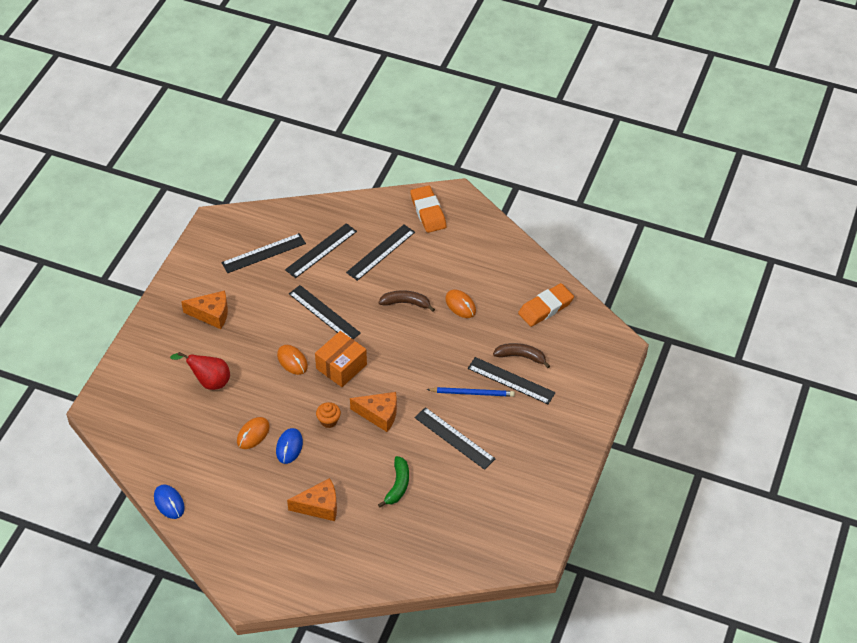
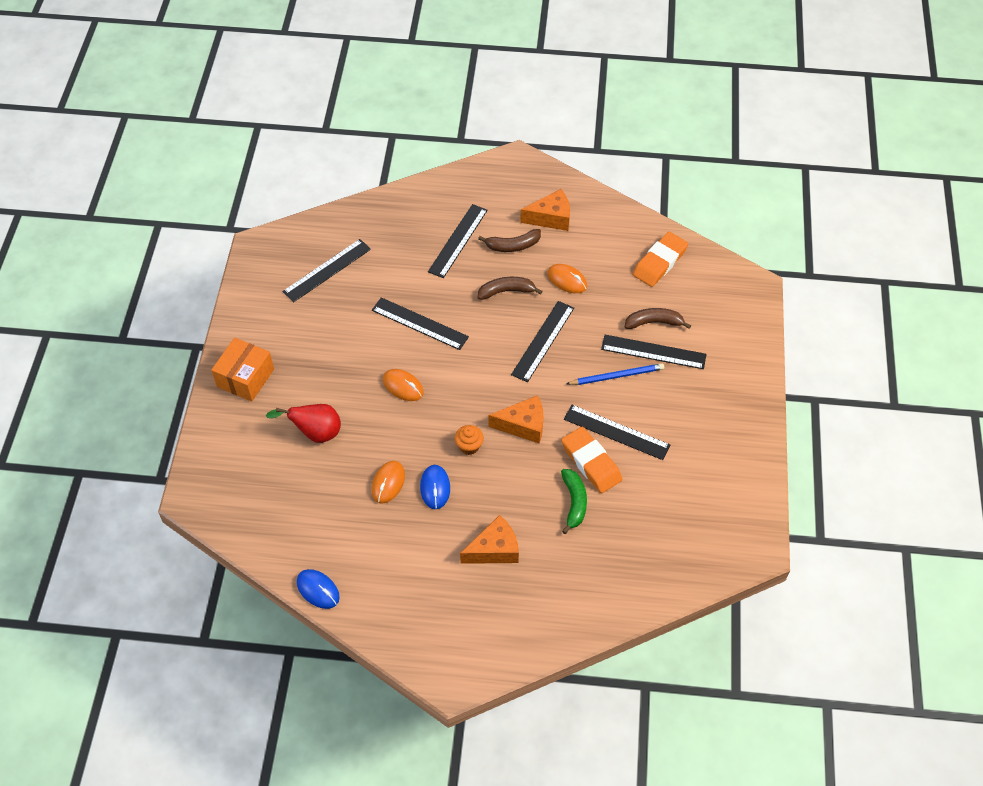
camera: 15 degrees left, 5 degrees up
orange cheese [181,290,228,329] -> orange cheese moved to [520,189,570,231]
black ruler [285,223,357,278] -> black ruler moved to [511,301,574,382]
orange box [315,331,367,387] -> orange box moved to [211,338,274,402]
orange eraser [410,185,447,233] -> orange eraser moved to [561,427,622,493]
none -> brown banana [478,229,541,252]

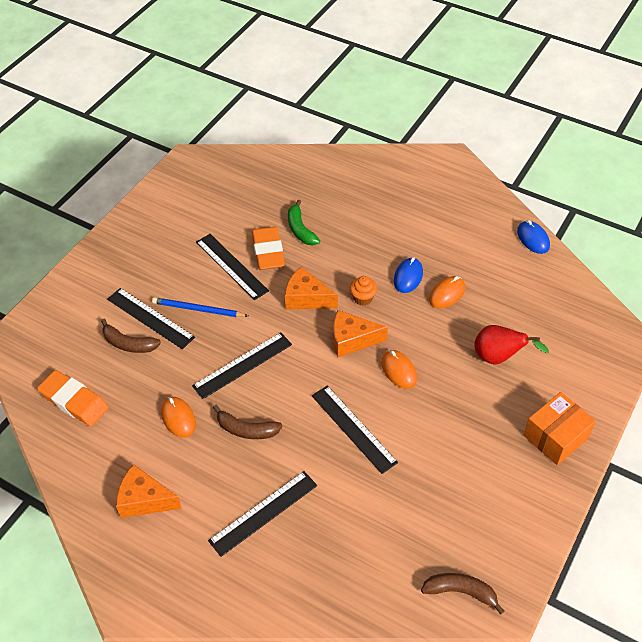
camera: 155 degrees left, 5 degrees down
black ruler [282,239,371,302] -> none
orange cheese [460,515,519,564] -> orange cheese moved to [333,310,388,357]
brown banana [478,229,541,252] -> brown banana moved to [421,573,504,614]
green banana [561,469,587,534] -> green banana turned 45 degrees counterclockwise [288,200,320,245]
orange eraser [633,232,688,287] -> orange eraser turned 60 degrees clockwise [37,370,109,426]

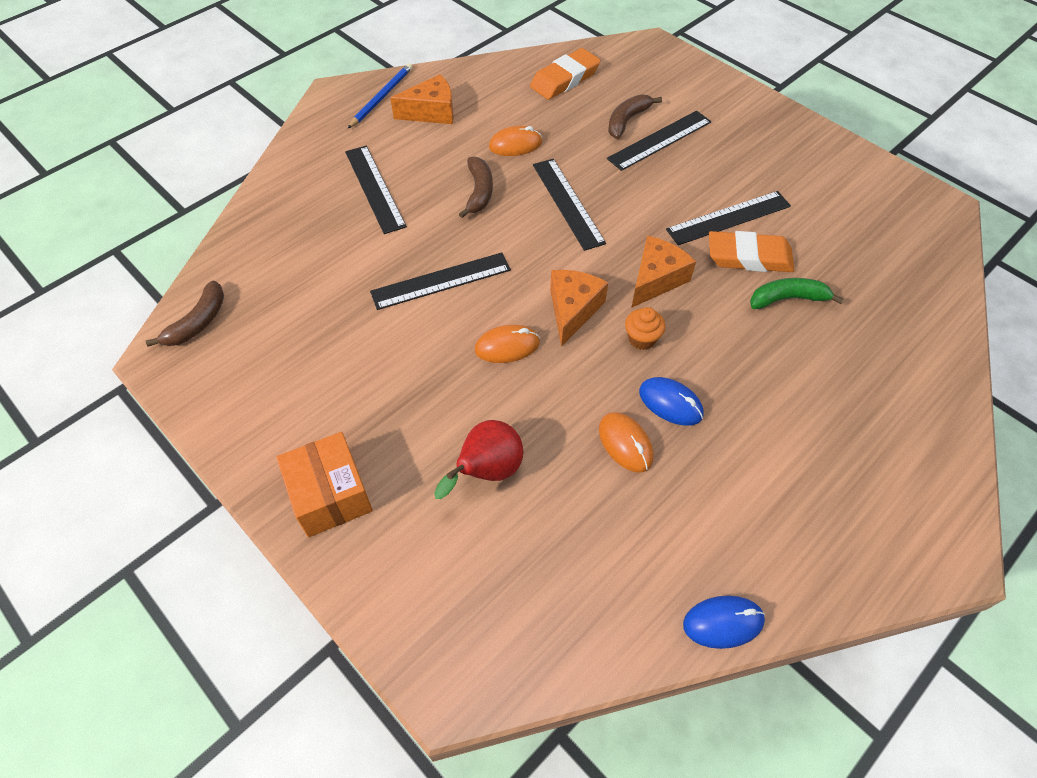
camera: 105 degrees right, 5 degrees up
orange cheese [116,464,182,518] -> orange cheese turned 45 degrees clockwise [390,74,454,124]
blue pencil [152,297,248,317] -> blue pencil moved to [348,63,412,128]
brown banana [213,405,282,439] -> brown banana turned 150 degrees clockwise [459,157,493,218]

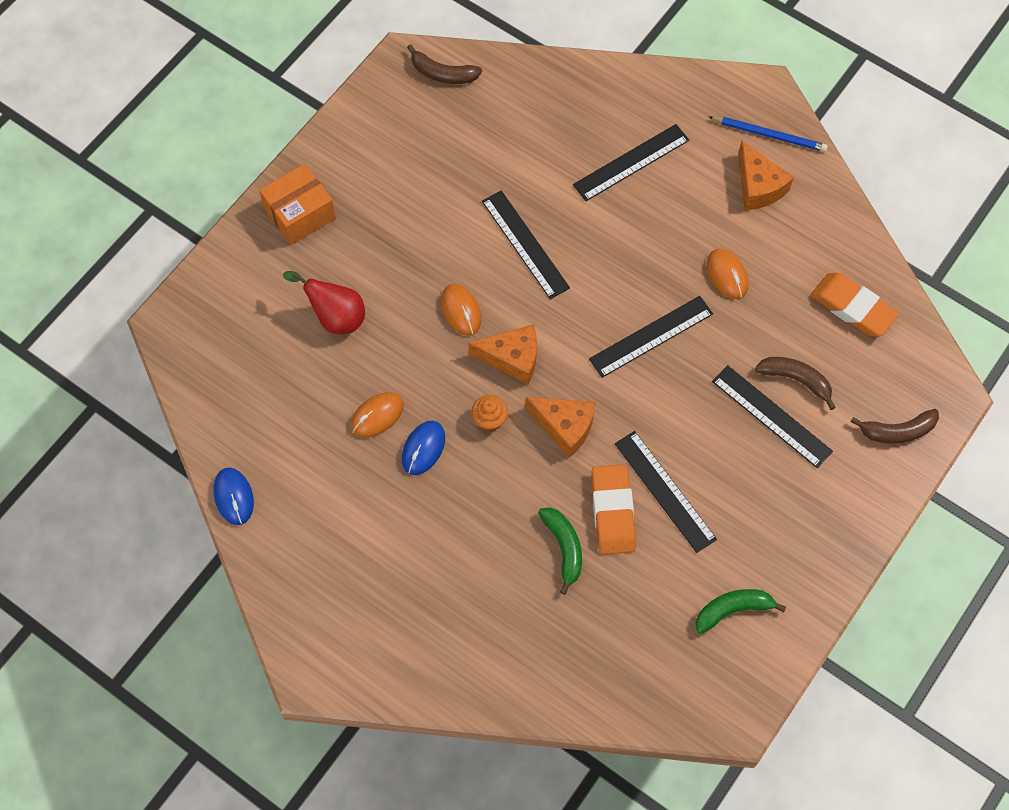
camera: 80 degrees right, 10 degrees up
brown banana [459,157,493,218] -> brown banana moved to [851,409,939,444]
none -> green banana [696,589,786,634]

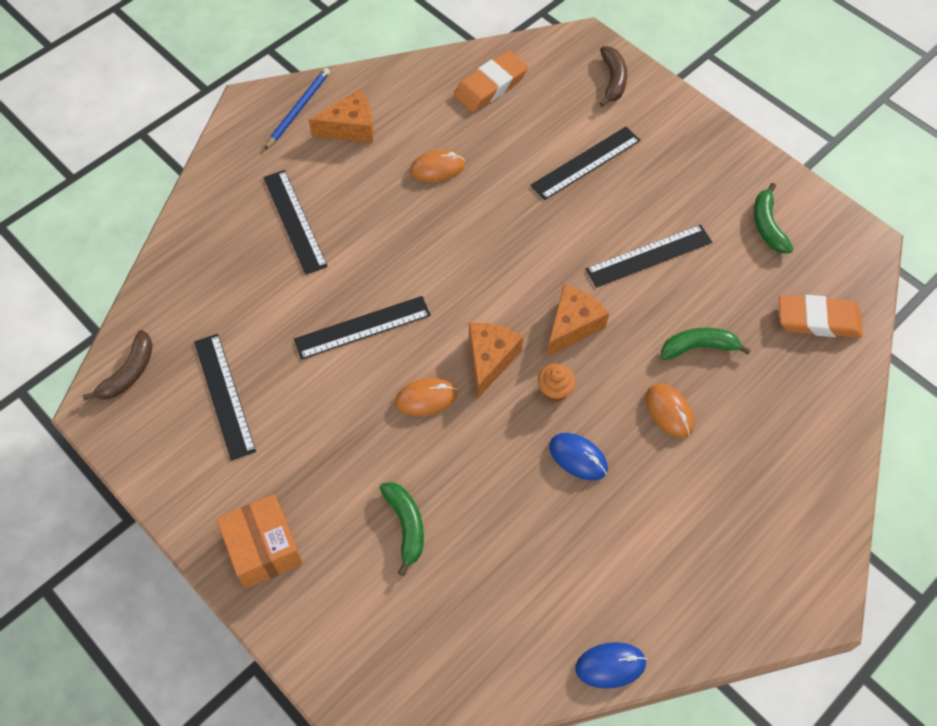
camera: 80 degrees left, 5 degrees down
red pear [283,271,365,334] -> green banana [380,482,424,576]
orange mouse [351,392,404,438] -> orange mouse moved to [646,383,694,438]
black ruler [589,296,713,378] -> black ruler moved to [194,334,256,461]
orange eraser [591,465,636,555] -> orange eraser moved to [779,295,863,338]
brown banana [755,357,836,410] -> none

